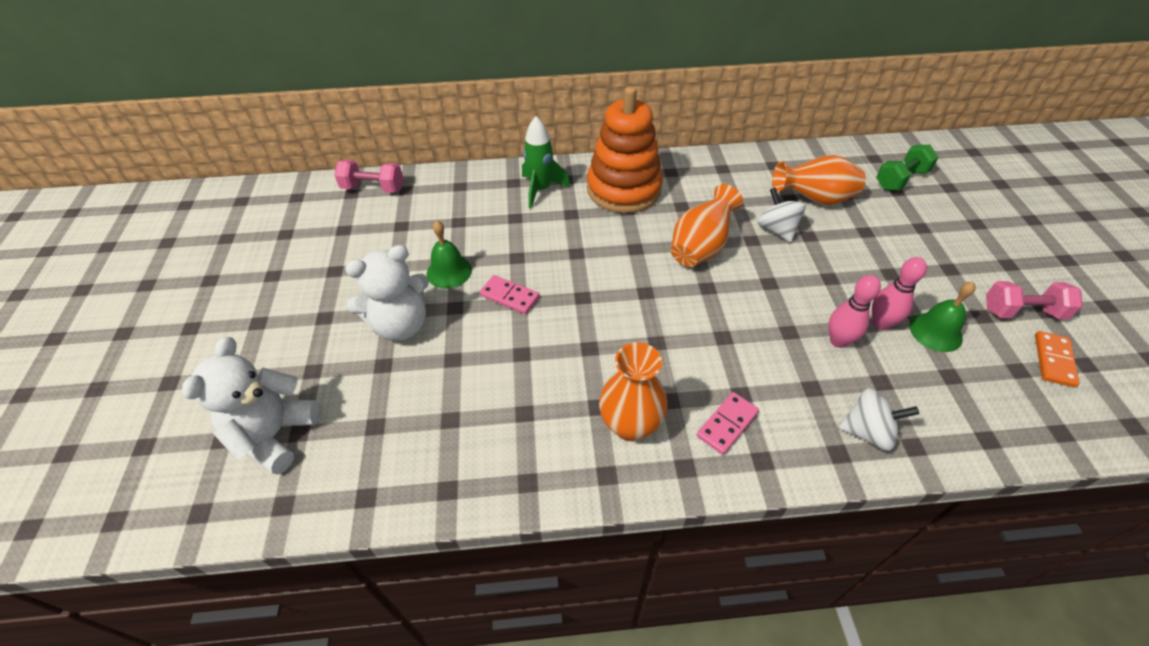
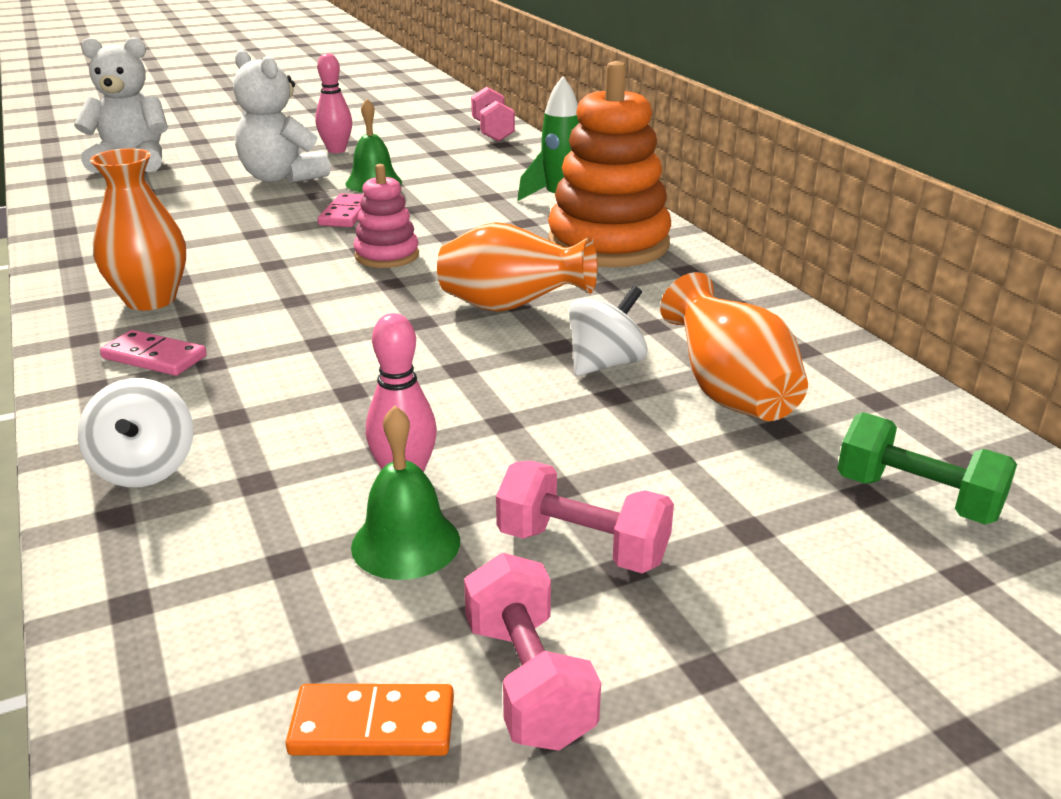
camera: 70 degrees right, 20 degrees down
pink bowling pin [828,275,881,348] -> pink bowling pin moved to [315,53,352,153]
none -> pink stacking toy [353,164,419,268]
none -> pink dumbbell [496,461,674,573]

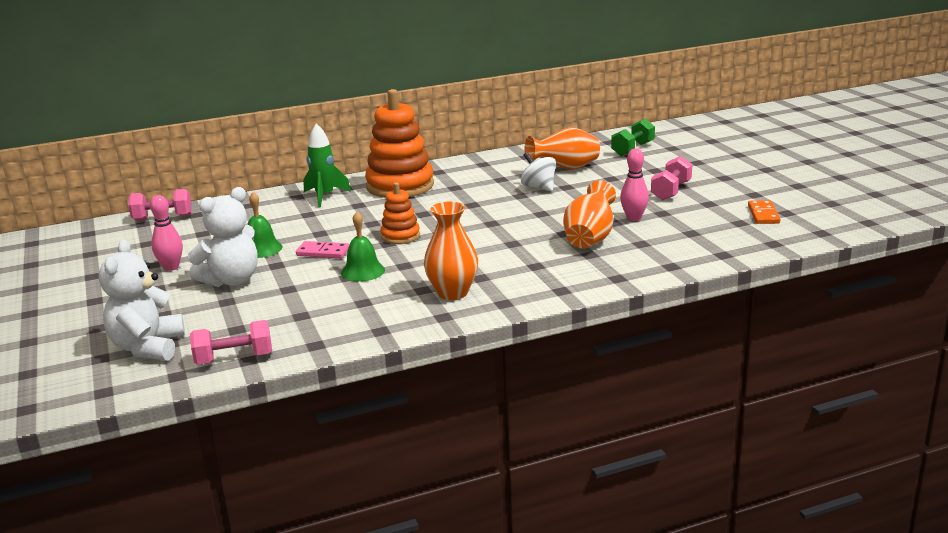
camera: 85 degrees left, 5 degrees down
white spinning top [78,378,193,487] -> none
pink domino [100,330,207,376] -> none
green bell [351,406,460,580] -> green bell moved to [341,212,385,282]
pink stacking toy [353,164,419,268] -> orange stacking toy [380,182,420,244]
orange vase [437,222,597,312] -> orange vase moved to [563,180,616,248]
pink dumbbell [464,553,601,751] -> pink dumbbell moved to [190,320,272,365]

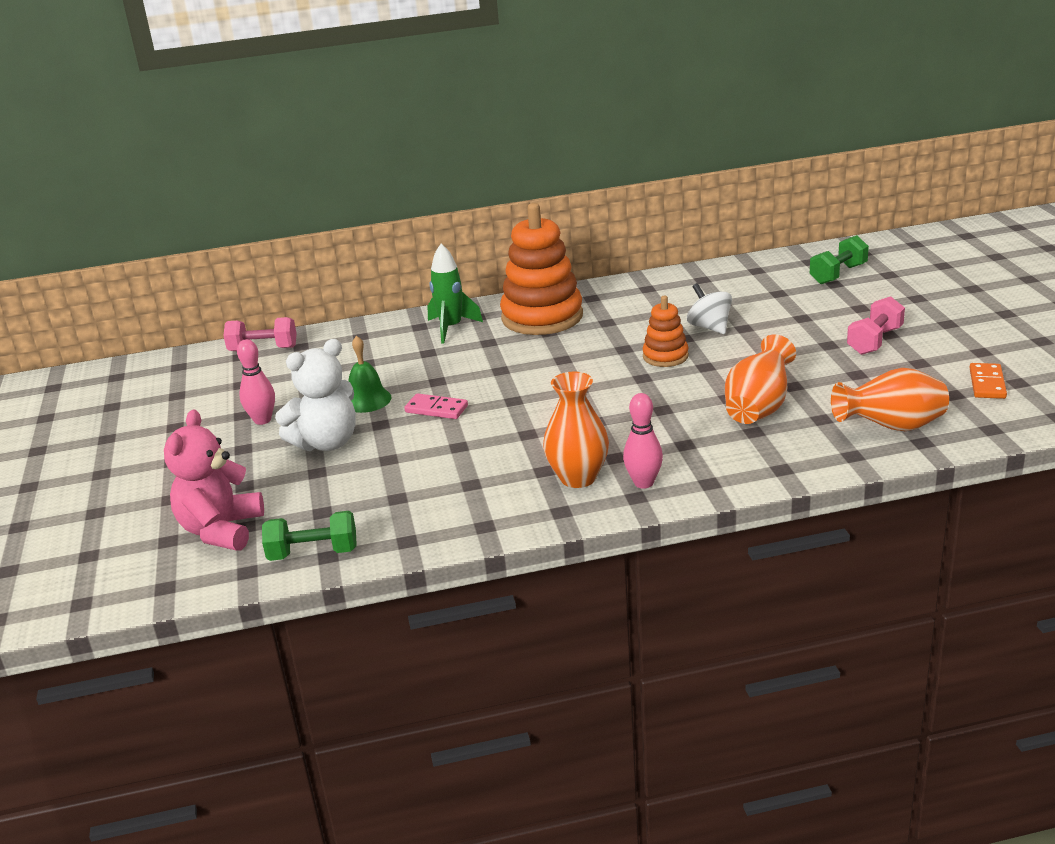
camera: 10 degrees right, 5 degrees up
white teddy bear [99,239,185,361] -> pink teddy bear [164,410,264,551]
pink dumbbell [190,320,272,365] -> green dumbbell [262,511,357,561]
green bell [341,212,385,282] -> none
orange stacking toy [380,182,420,244] -> orange stacking toy moved to [642,296,689,367]
orange vase [524,127,600,170] -> orange vase moved to [831,368,949,431]
pink bowling pin [620,148,649,221] -> pink bowling pin moved to [623,393,663,489]

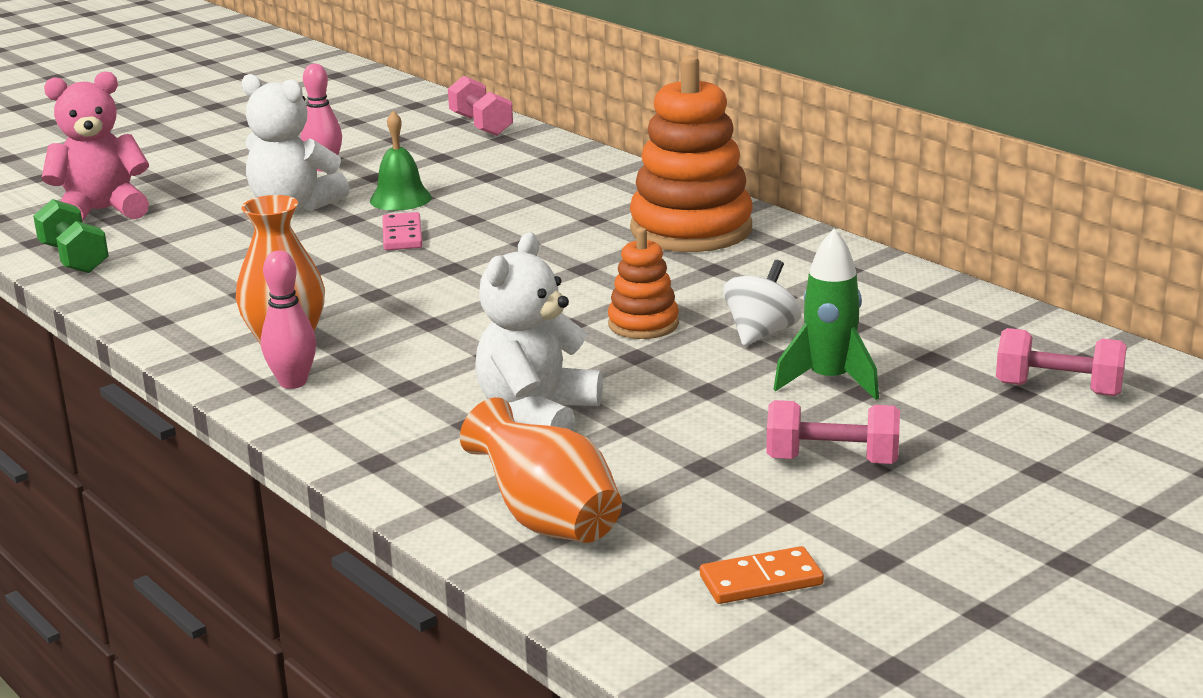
camera: 60 degrees right, 5 degrees down
green rocket [427,244,483,344] -> green rocket moved to [774,229,879,400]
orange vase [725,334,796,424] -> white teddy bear [475,232,603,430]
green dumbbell [810,235,869,284] -> pink dumbbell [996,328,1127,396]

